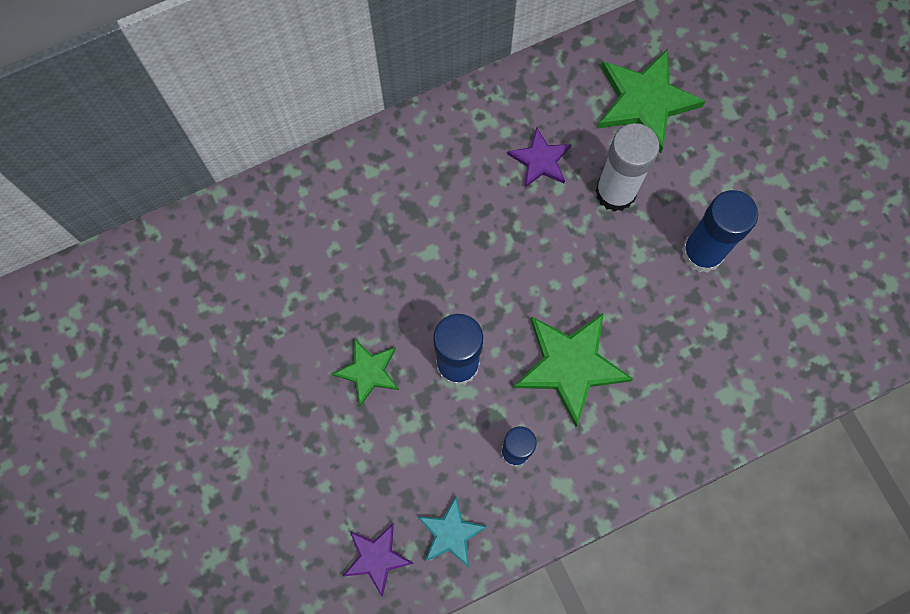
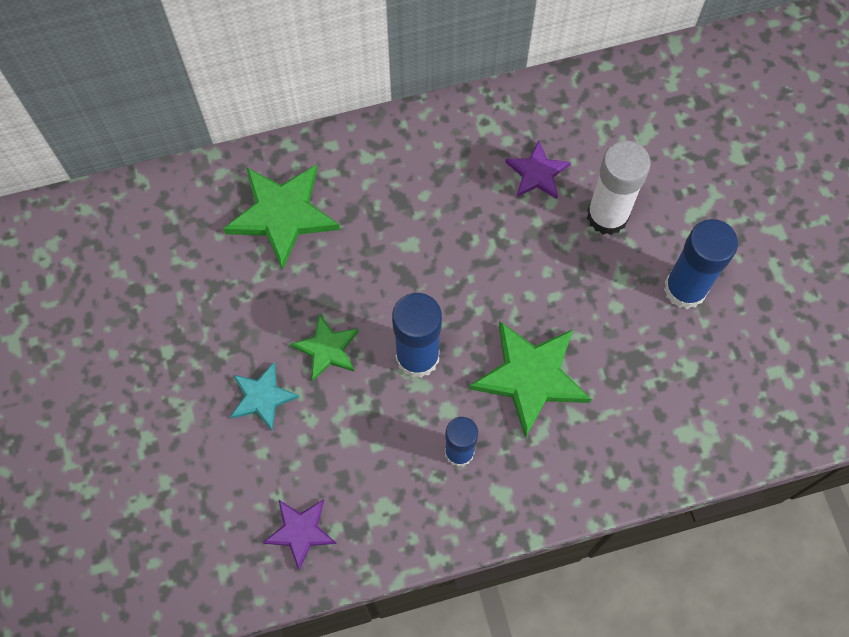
camera: 10 degrees right, 5 degrees down
turquoise star [418,496,488,567] -> turquoise star moved to [230,362,299,432]
green star [597,49,706,153] -> green star moved to [223,165,340,270]

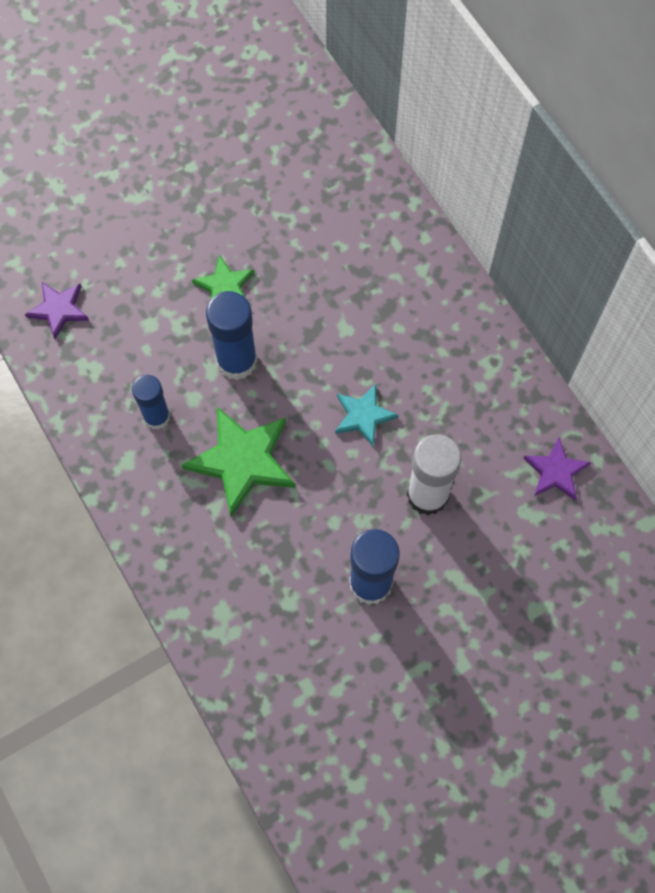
camera: 75 degrees right, 0 degrees up
green star [223,165,340,270] -> none
turquoise star [230,362,299,432] -> turquoise star moved to [335,384,398,446]
purple star [505,140,571,199] -> purple star moved to [524,437,591,501]

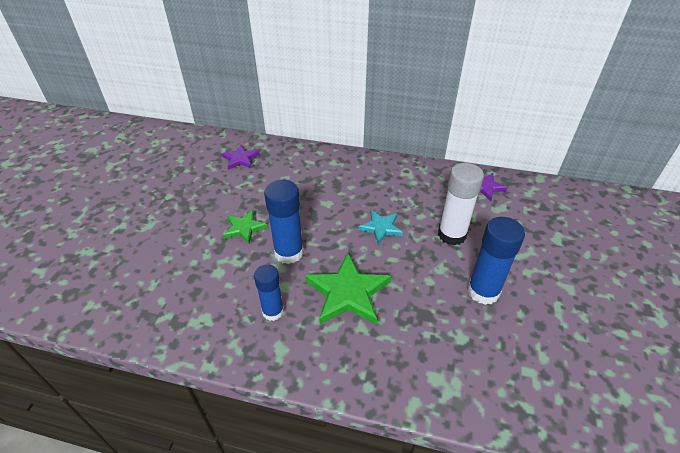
camera: 45 degrees left, 25 degrees down
purple star [25,282,89,339] -> purple star moved to [222,145,260,170]

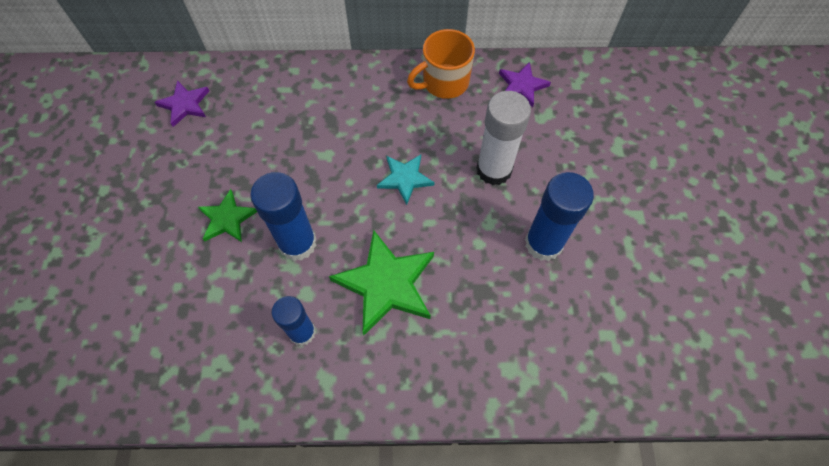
camera: 15 degrees left, 20 degrees up
none -> orange mug [407,29,475,99]

